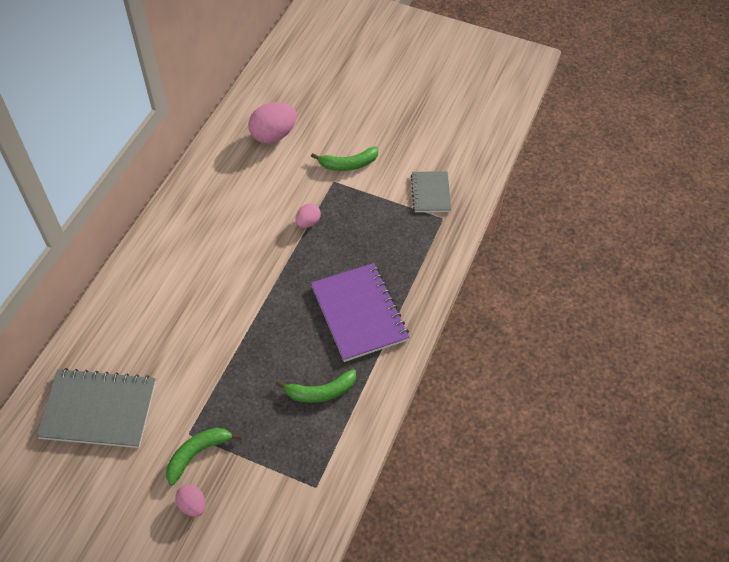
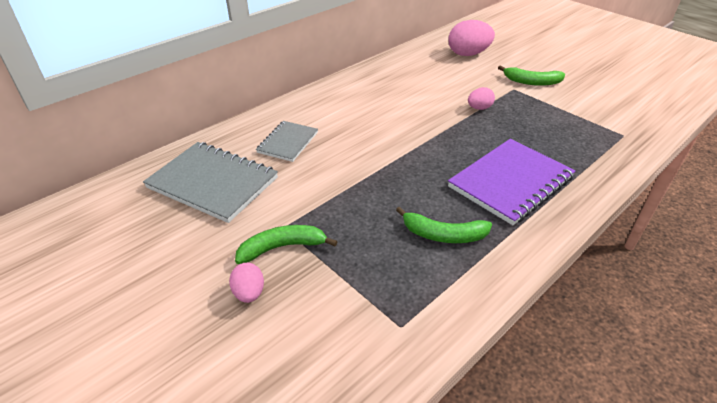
camera: 25 degrees right, 15 degrees down
purple notebook [311,263,409,362] -> purple notebook turned 45 degrees clockwise [448,139,575,225]
grey notebook [411,171,451,212] -> grey notebook moved to [256,121,318,162]

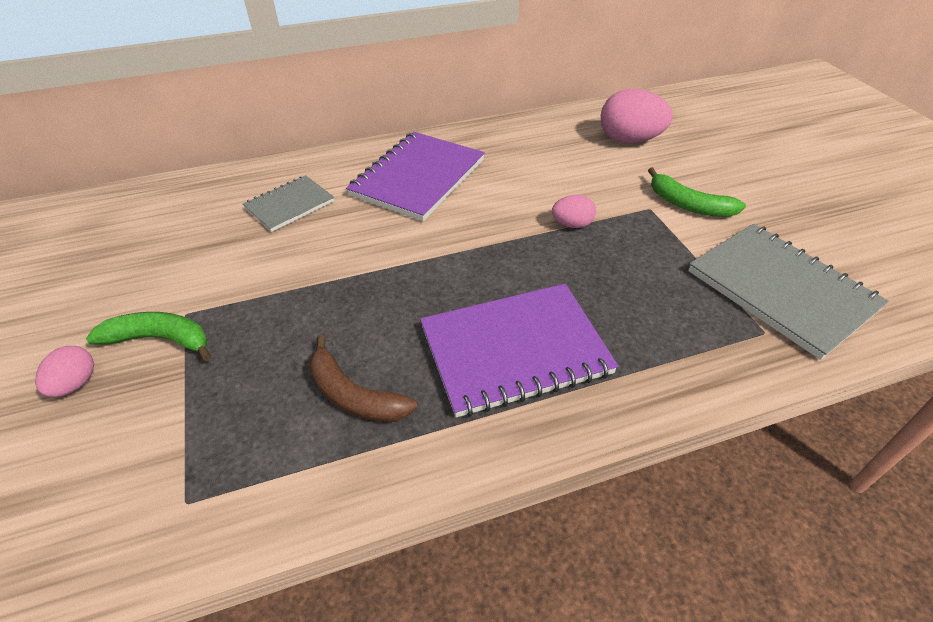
camera: 25 degrees right, 5 degrees up
grey notebook [143,142,278,223] -> grey notebook moved to [688,224,889,360]
green banana [396,206,492,243] -> brown banana [309,335,417,422]
none -> purple notebook [346,132,485,221]

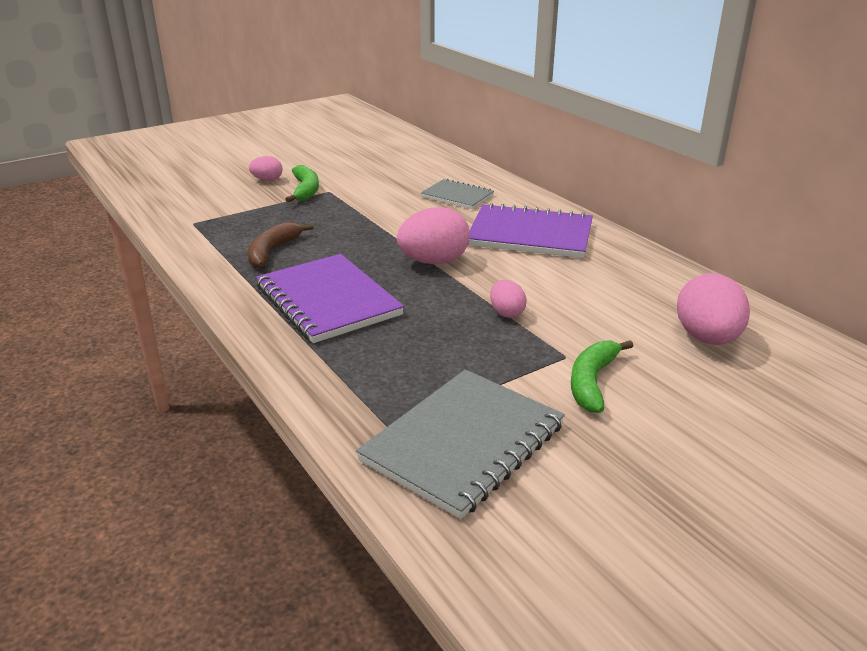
camera: 75 degrees right, 15 degrees down
none -> pink egg [397,207,470,264]

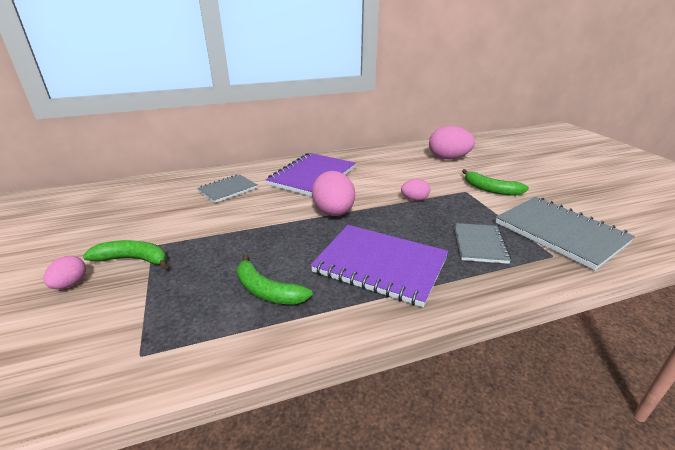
camera: 75 degrees left, 0 degrees up
brown banana [248,222,314,268] -> green banana [237,254,313,305]
purple notebook [256,254,404,343] -> purple notebook turned 45 degrees clockwise [310,225,448,307]
none -> grey notebook [454,223,511,264]

